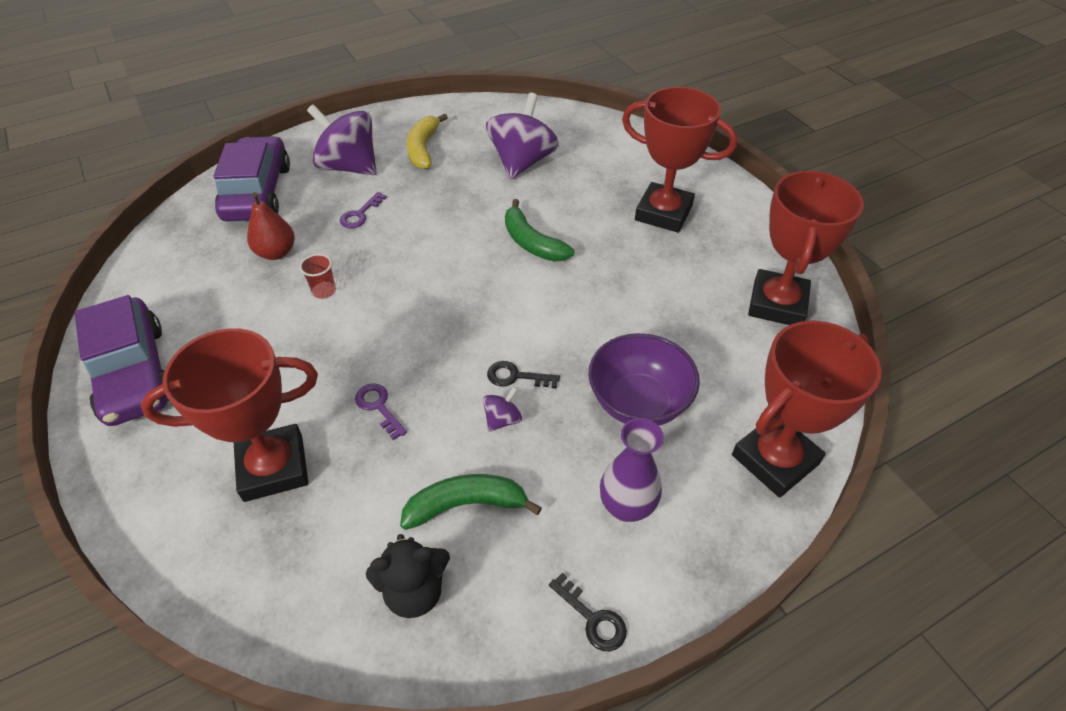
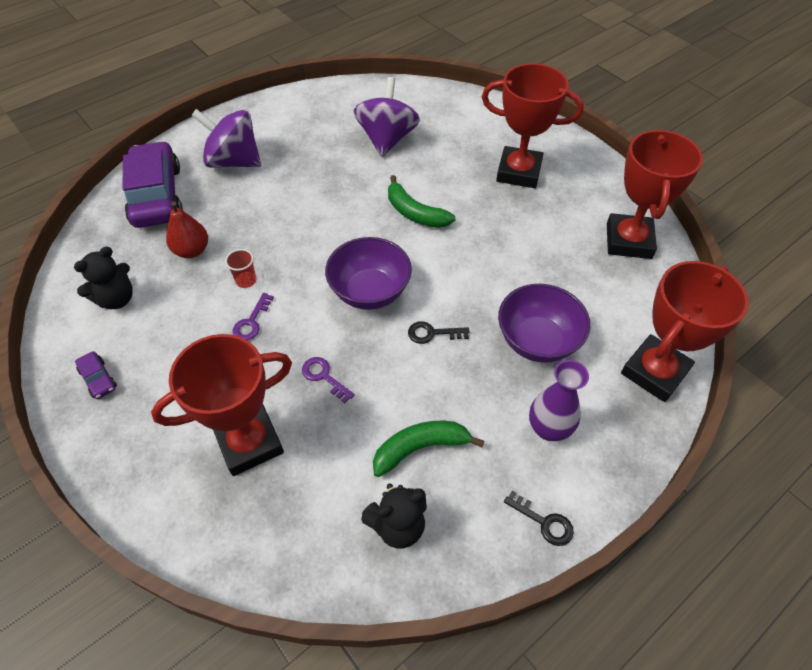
camera: 10 degrees left, 5 degrees up
purple car [74,295,169,426] -> purple car [75,351,117,399], size x0.41
purple key [340,192,387,228] -> purple key moved to [233,293,274,340]
yellow banana [406,113,448,169] -> none
purple spinning top [483,387,522,432] -> none
none -> black teddy bear [74,247,133,309]
none -> purple bowl [325,237,412,310]

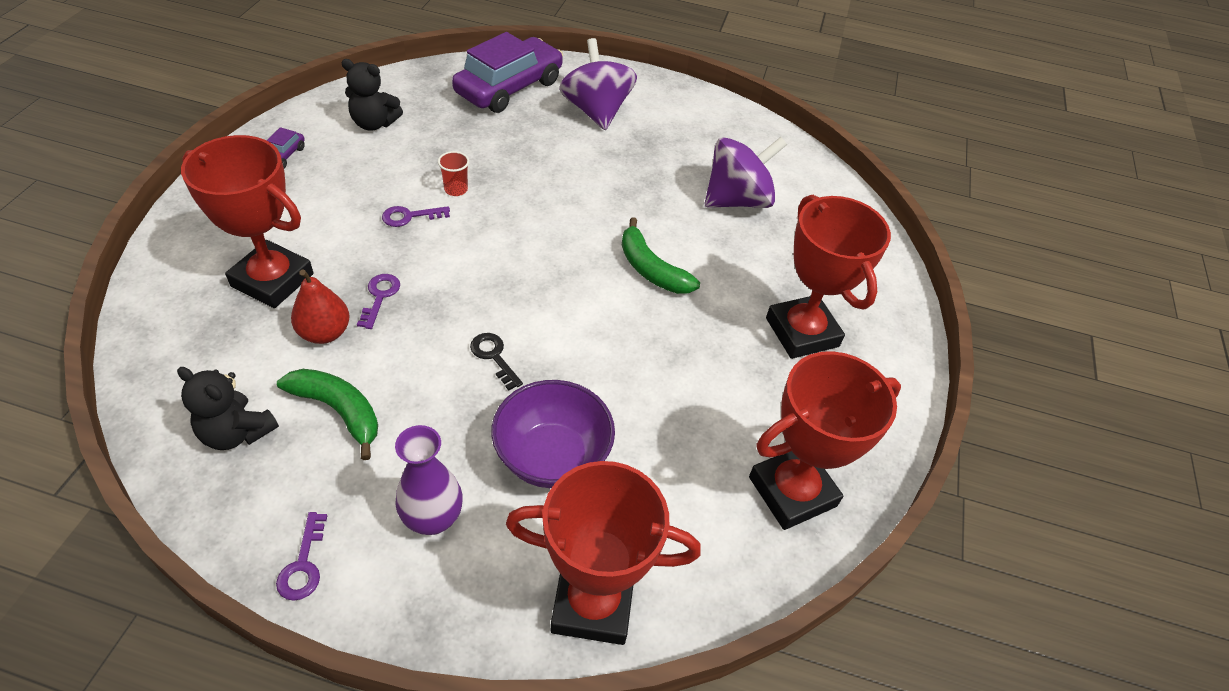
camera: 50 degrees right, 5 degrees down
red pear [166,202,208,258] -> red pear moved to [291,270,350,344]
purple bowl [325,237,412,310] -> none
green banana [388,175,455,228] -> green banana turned 45 degrees counterclockwise [622,217,700,294]
black key [504,490,574,546] -> purple key [276,512,327,601]

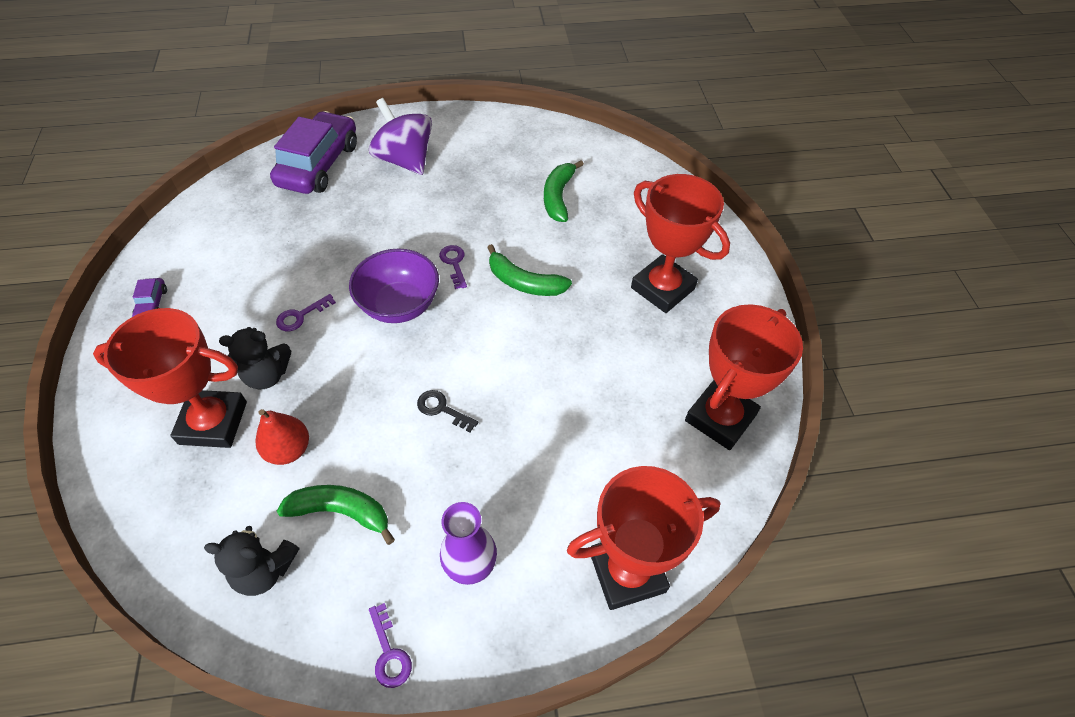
camera: 20 degrees left, 5 degrees up
black teddy bear [341,59,403,131] -> black teddy bear moved to [219,327,291,389]
purple key [357,274,400,329] -> purple key moved to [439,245,467,289]
red cup [438,151,469,196] -> none
purple bowl [491,380,615,488] -> purple bowl moved to [349,248,439,323]
purple spinning top [705,137,787,208] -> green banana [544,160,584,222]

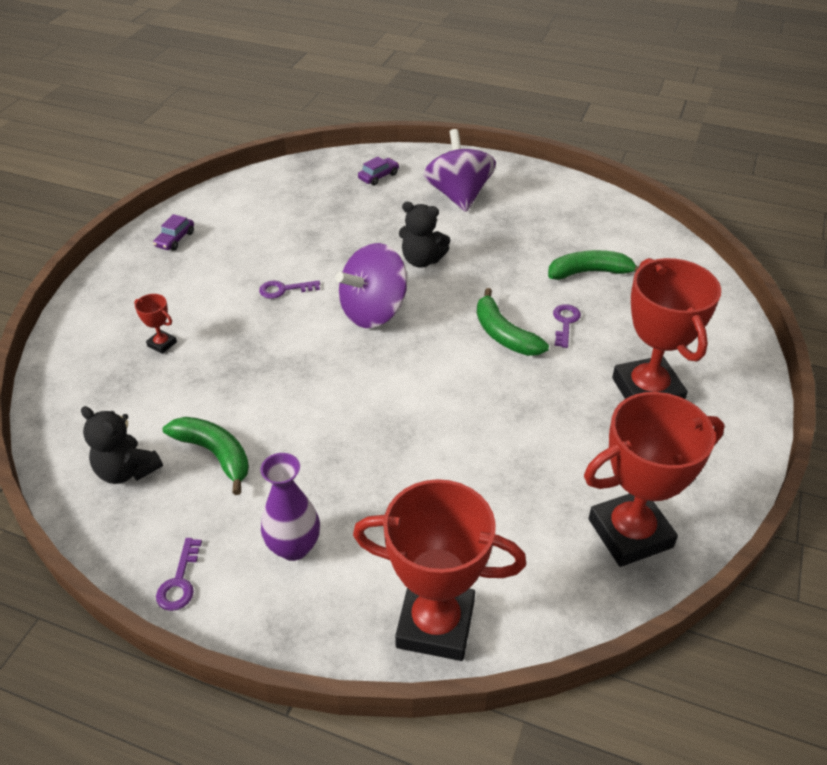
camera: 30 degrees right, 10 degrees down
red trophy [93,308,247,448] -> red trophy [134,294,177,354], size x0.41
black teddy bear [219,327,291,389] -> black teddy bear moved to [399,202,450,268]
red pear [256,409,309,465] -> none
purple car [270,111,357,194] -> purple car [358,157,399,186], size x0.41
purple bowl [349,248,439,323] -> purple spinning top [336,243,407,328]
black key [417,390,478,432] -> none
purple key [439,245,467,289] -> purple key moved to [553,304,581,348]
green banana [544,160,584,222] -> green banana turned 45 degrees clockwise [548,250,639,280]

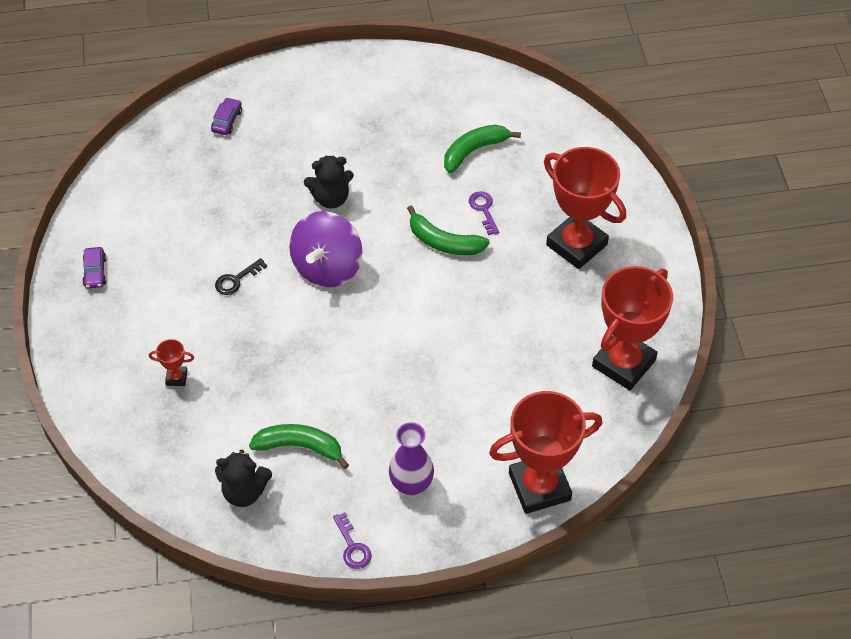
camera: 30 degrees left, 10 degrees up
purple key [259,280,320,299] -> black key [215,258,267,295]
purple spinning top [424,129,496,212] -> none

